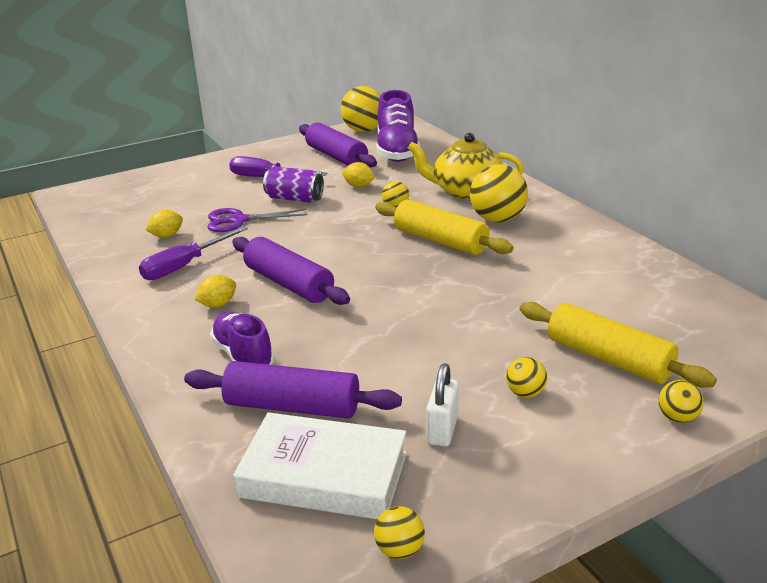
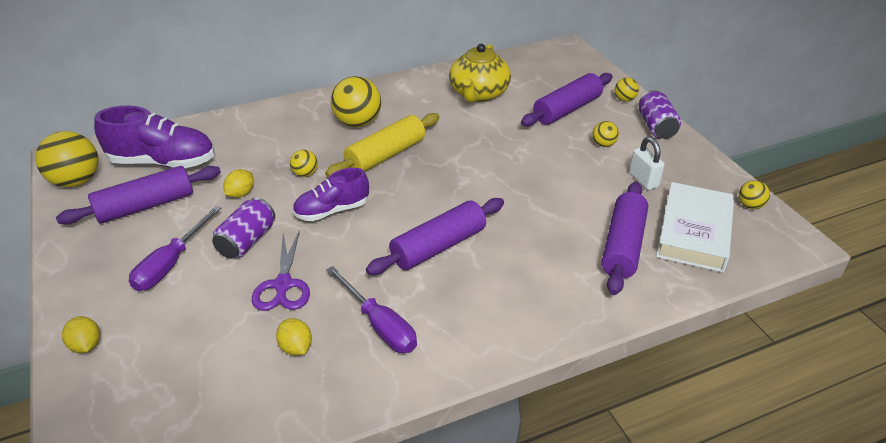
camera: 85 degrees left, 10 degrees up
yellow lemon [194,275,236,307] -> yellow lemon moved to [62,316,100,353]
purple shoe [210,312,274,365] -> purple shoe moved to [293,168,369,221]
yellow teapot [408,133,524,200] -> yellow teapot moved to [449,44,511,102]
white padlock [426,363,459,447] -> white padlock turned 45 degrees clockwise [629,137,665,190]
yellow rolling pin [520,302,717,388] -> purple rolling pin [521,73,613,126]
none -> purple can [639,90,681,139]

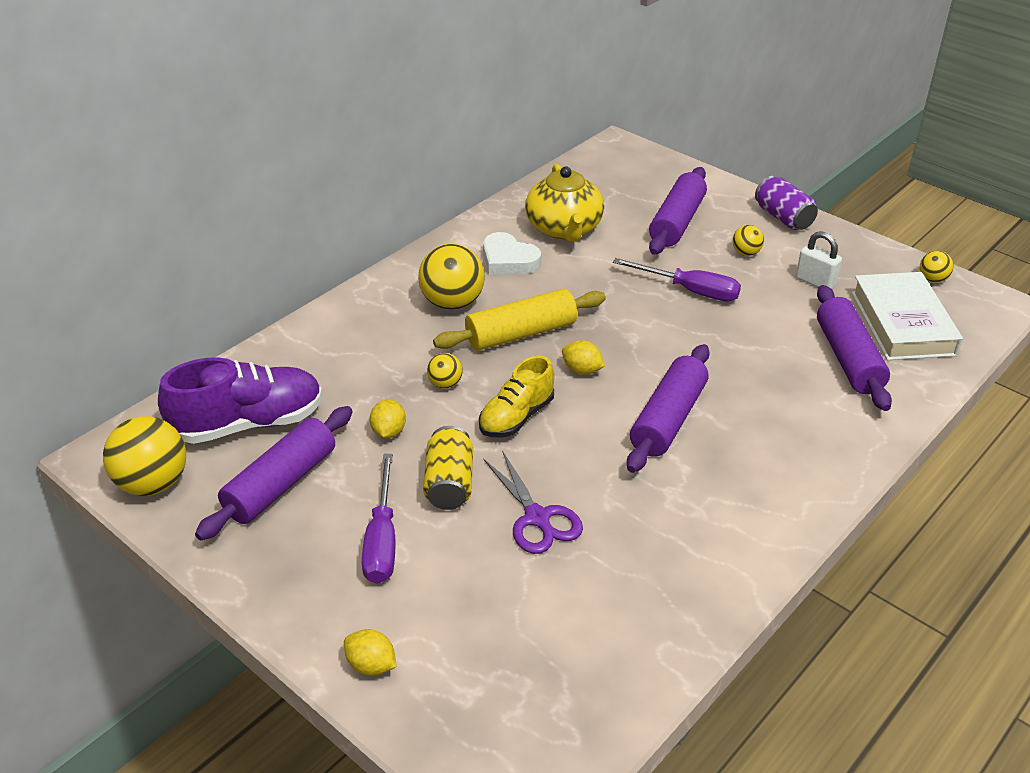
camera: 25 degrees left, 0 degrees up
purple can [212,197,275,259] -> yellow can [423,426,473,510]
yellow lemon [276,318,312,356] -> yellow lemon moved to [562,340,605,375]
purple shoe [293,168,369,221] -> yellow shoe [479,356,554,438]
yellow rolling pin [325,113,440,178] -> yellow rolling pin turned 45 degrees clockwise [433,289,606,351]
purple screwdriver [326,266,417,353] -> purple screwdriver moved to [613,258,741,301]
yellow ball [614,78,639,102] -> none
none -> white heart [483,232,541,275]

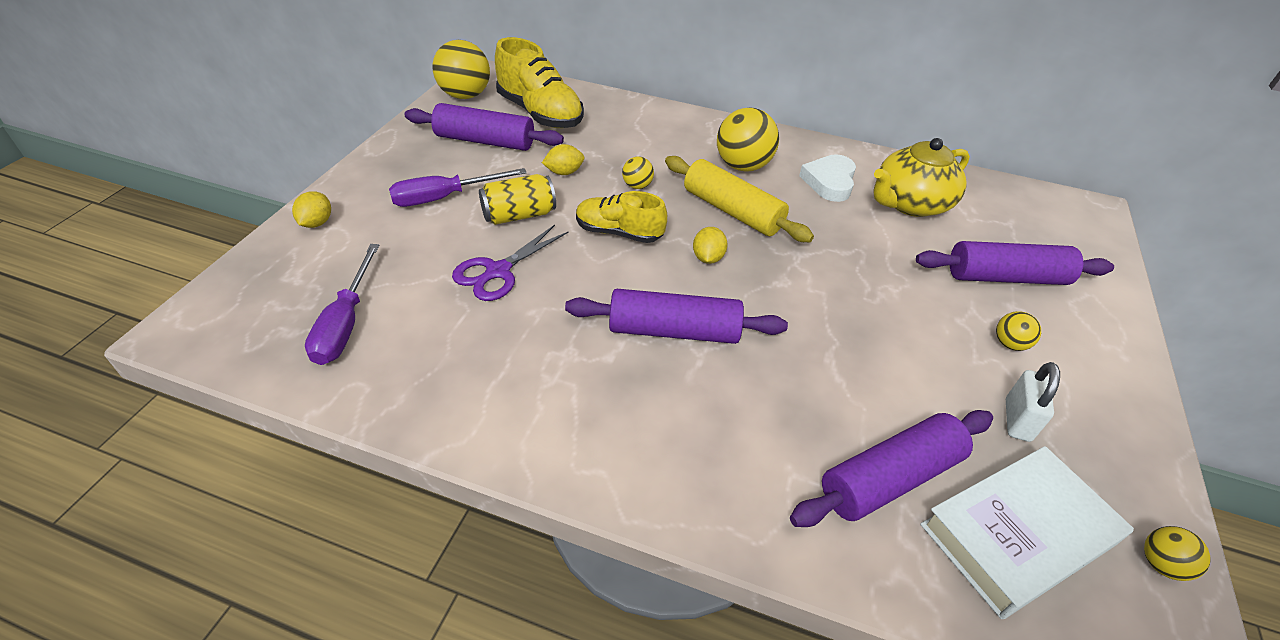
camera: 65 degrees right, 5 degrees up
purple shoe [158,357,323,444] -> yellow shoe [495,37,584,128]
purple screwdriver [613,258,741,301] -> purple screwdriver moved to [305,244,380,365]
purple can [755,176,818,230] -> none

